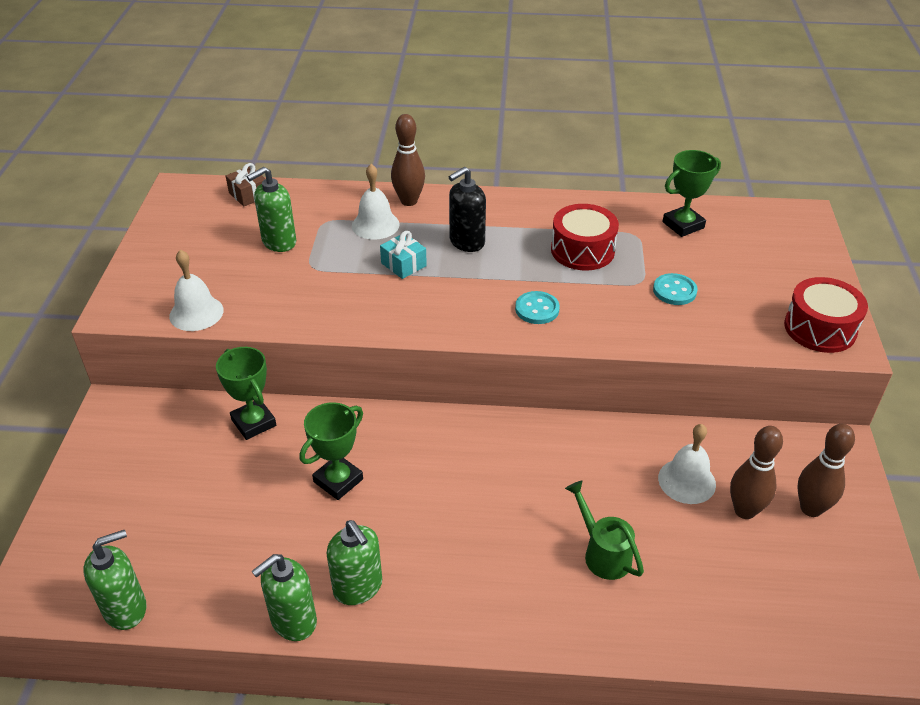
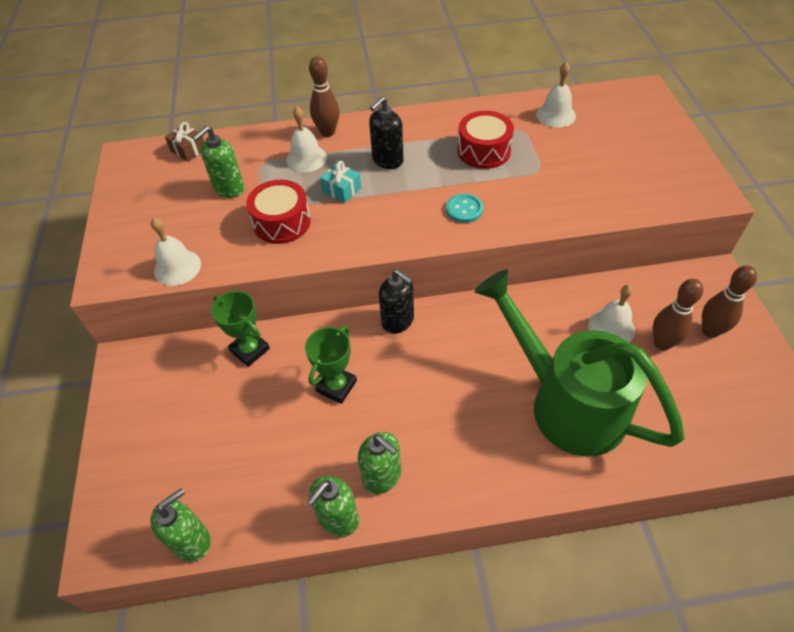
camera: 10 degrees left, 10 degrees up
green watering can [565,481,644,580] -> green watering can [474,269,685,457], size x2.44
turquoise button [653,273,698,305] -> none
green trophy [663,150,721,237] -> white bell [536,62,576,128]
red drum [784,277,868,353] -> red drum moved to [246,180,311,244]
none -> black soap dispenser [379,269,414,334]

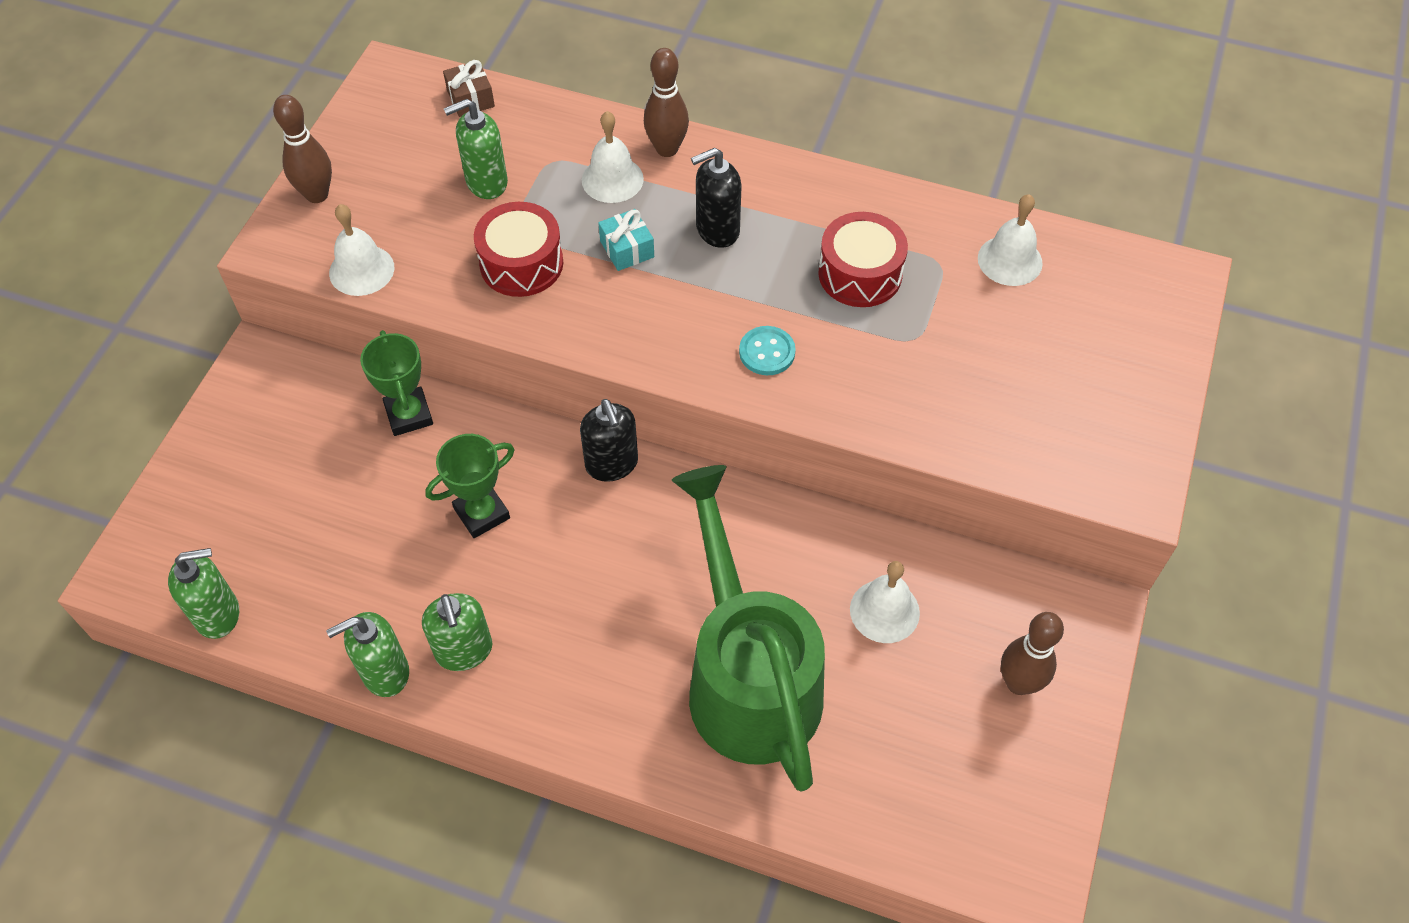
camera: 25 degrees right, 5 degrees up
brown bowling pin [653,279,703,350] -> brown bowling pin moved to [273,95,332,203]

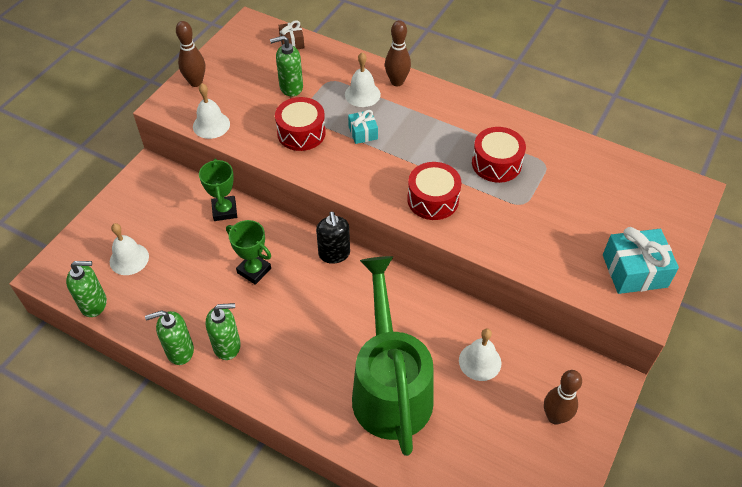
camera: 10 degrees right, 5 degrees down
green soap dispenser [422,593,492,671] -> green soap dispenser turned 90 degrees counterclockwise [206,303,241,360]
green trophy [425,434,515,538] -> green trophy turned 60 degrees clockwise [226,220,271,285]
black soap dispenser [691,148,742,248] -> none
turquoise button [739,326,796,375] -> red drum [407,162,462,220]
white bell [978,194,1043,286] -> white bell moved to [110,223,149,275]
none -> turquoise gift [603,227,679,294]

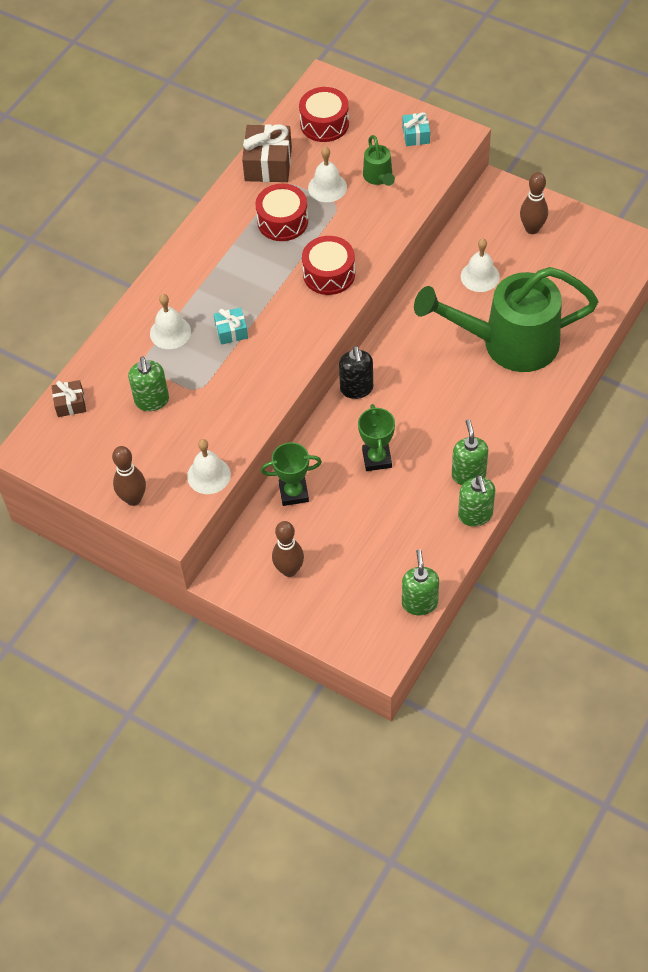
camera: 85 degrees left, 5 degrees up
white bell [110,223,149,275] -> white bell moved to [308,147,347,202]
green trophy [226,220,271,285] -> green trophy turned 45 degrees counterclockwise [358,404,395,471]
red drum [275,97,326,151] -> red drum moved to [299,87,349,142]
black soap dispenser [316,211,350,264] -> black soap dispenser turned 90 degrees clockwise [339,346,373,399]
brown bowling pin [385,20,411,86] -> brown bowling pin moved to [272,521,304,577]
turquoise gift [603,227,679,294] -> turquoise gift [402,112,430,146], size x0.56
none -> brown gift [242,124,292,182]
none -> green watering can [363,135,395,186]

